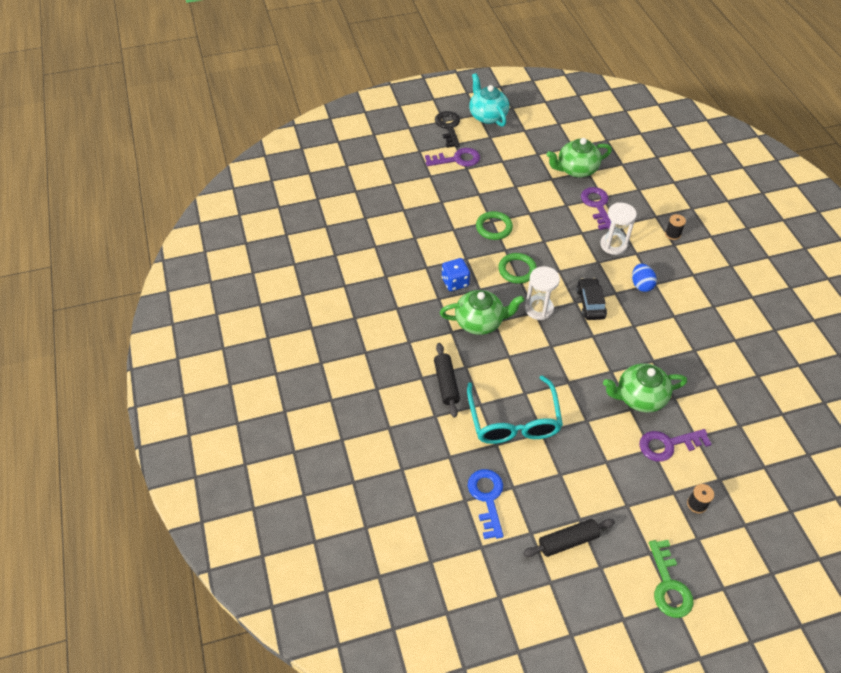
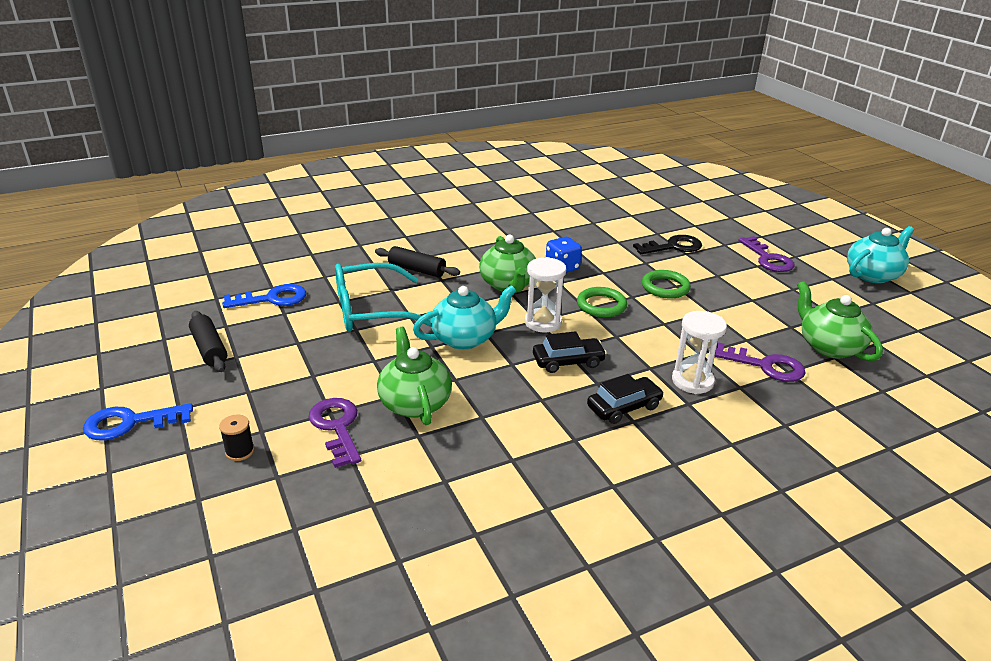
camera: 80 degrees right, 20 degrees down
black rolling pin [434,343,460,417] -> black rolling pin turned 45 degrees clockwise [375,246,460,277]
black key [435,111,460,148] -> black key moved to [633,235,702,254]
purple key [581,187,611,230] -> purple key turned 45 degrees clockwise [714,342,806,382]
blue egg [632,264,657,292] -> black car [587,374,664,424]
green key [649,540,693,618] -> blue key [83,403,193,440]
black spool [665,214,686,240] -> none
none -> turquoise teapot [413,285,516,350]

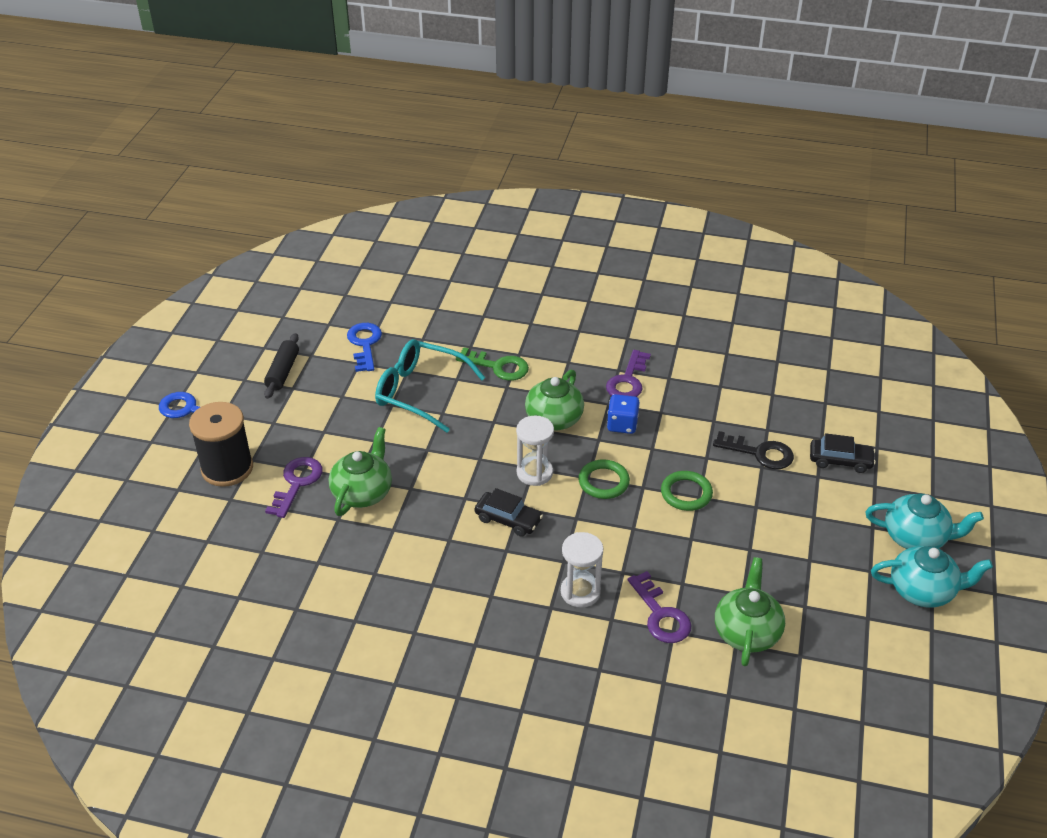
camera: 40 degrees right, 10 degrees up
black spool [219,415,254,461] -> black spool [189,402,253,487], size x2.41
blue key [222,284,306,308] -> blue key turned 120 degrees counterclockwise [347,323,382,372]
black rolling pin [375,246,460,277] -> green key [456,347,529,381]
turquoise teapot [413,285,516,350] -> turquoise teapot moved to [866,494,984,549]
black car [587,374,664,424] -> black car moved to [810,433,876,473]
purple key [738,236,795,272] -> purple key moved to [606,350,651,397]

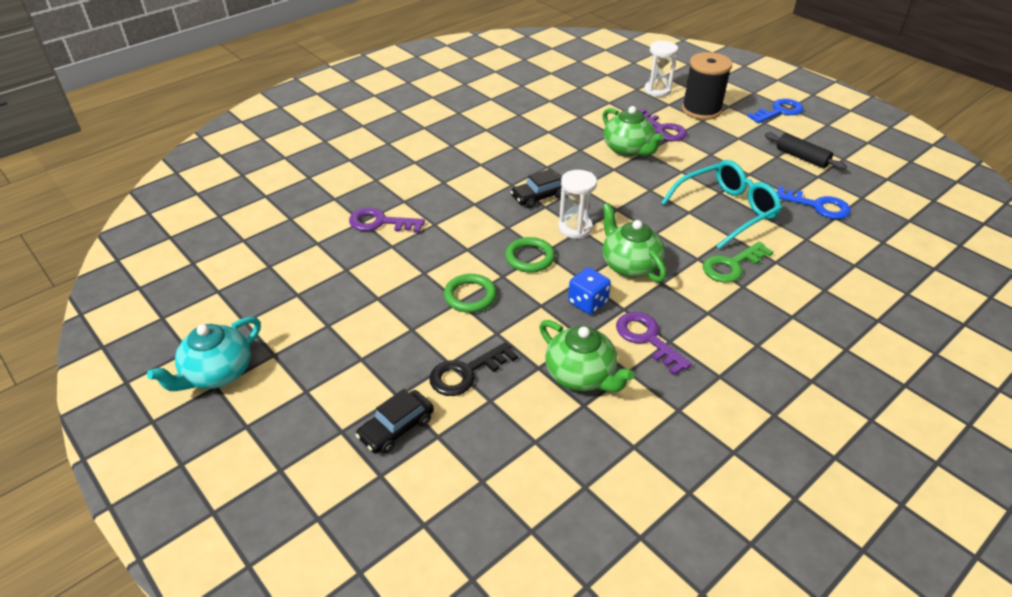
camera: 125 degrees right, 0 degrees up
white hourglass [561,532,603,608] -> white hourglass moved to [644,41,678,97]
green teapot [715,557,785,666] -> green teapot moved to [539,320,635,392]
turquoise teapot [866,494,984,549] -> none

